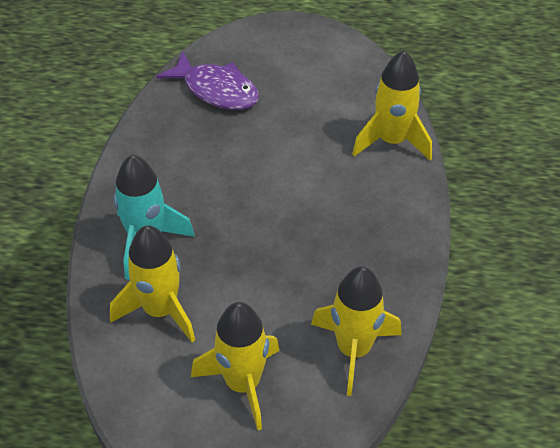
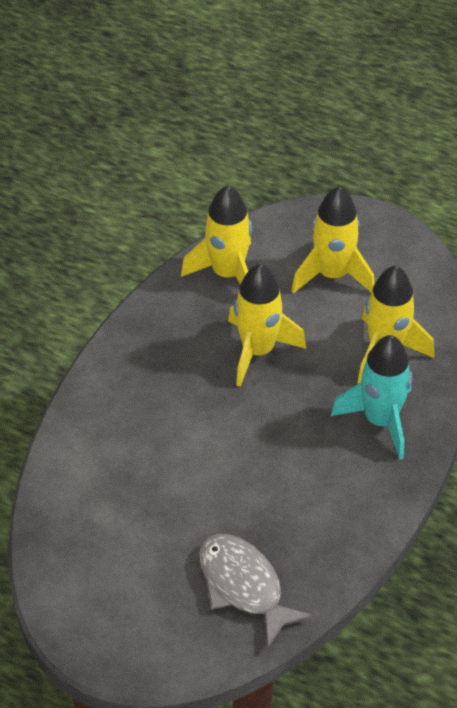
camera: 160 degrees left, 0 degrees up
purple fish [156,51,259,110] -> grey fish [199,534,313,647]
yellow rocket [352,51,432,161] -> yellow rocket moved to [228,264,306,387]

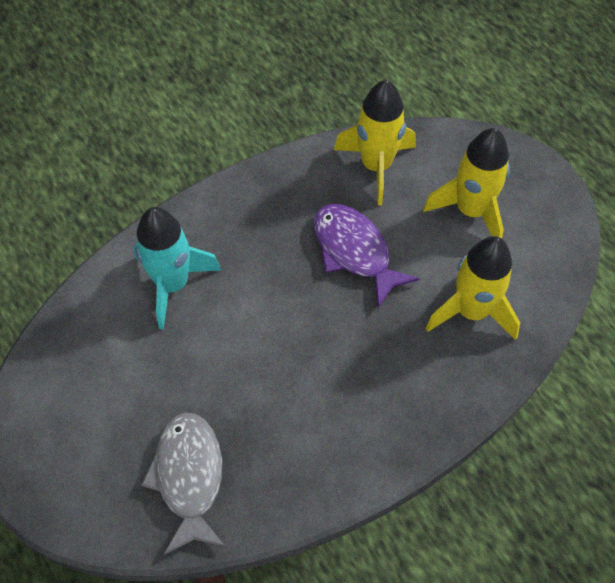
camera: 30 degrees right, 10 degrees up
yellow rocket [228,264,306,387] -> purple fish [314,204,420,308]
turquoise rocket [331,335,412,460] -> turquoise rocket moved to [133,207,221,329]

